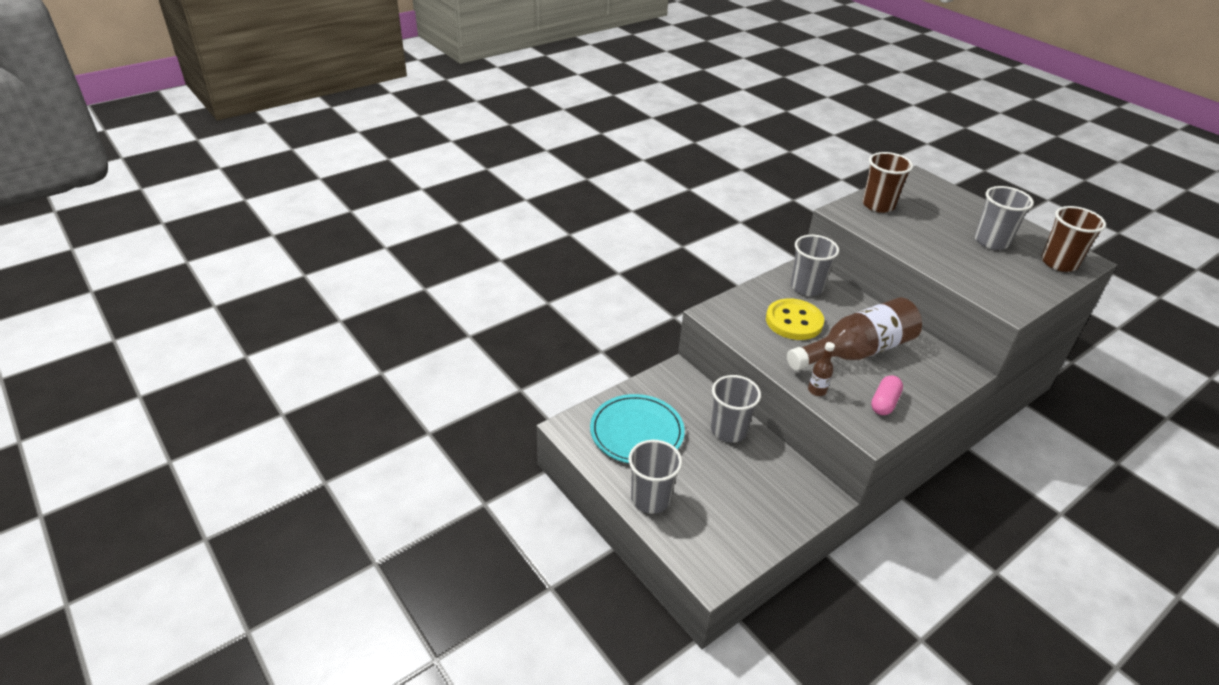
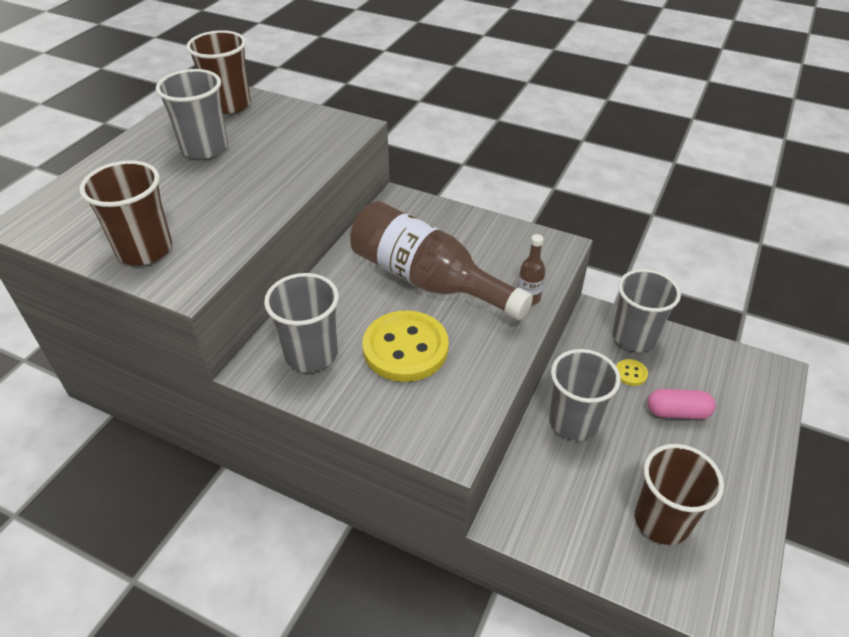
camera: 115 degrees left, 5 degrees up
turquoise plate [590,394,685,463] -> brown cup [634,444,724,545]
grey cup [628,440,682,514] -> grey cup moved to [612,269,681,352]
pink capsule [871,375,903,415] -> pink capsule moved to [648,389,716,419]
none -> yellow button [616,359,648,386]

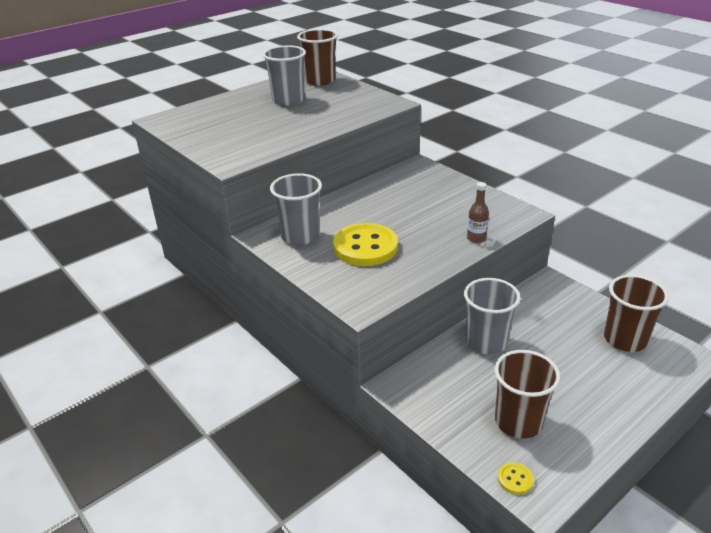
camera: 25 degrees right, 10 degrees down
brown cup [80,160,172,265] -> brown cup moved to [604,275,669,352]
brown bottle [350,201,533,320] -> none
grey cup [612,269,681,352] -> none
yellow button [616,359,648,386] -> yellow button moved to [498,463,534,495]
pink capsule [648,389,716,419] -> none

